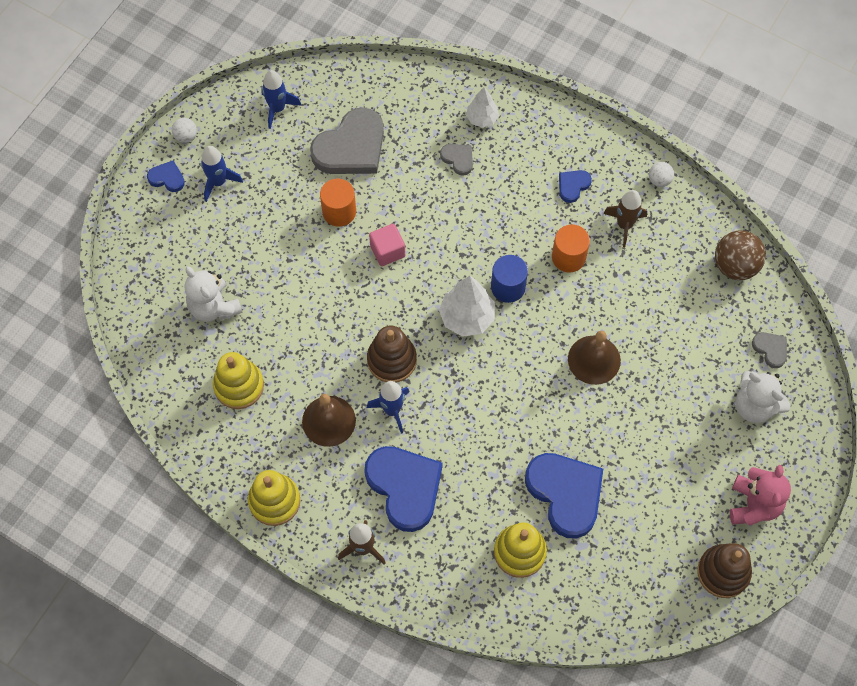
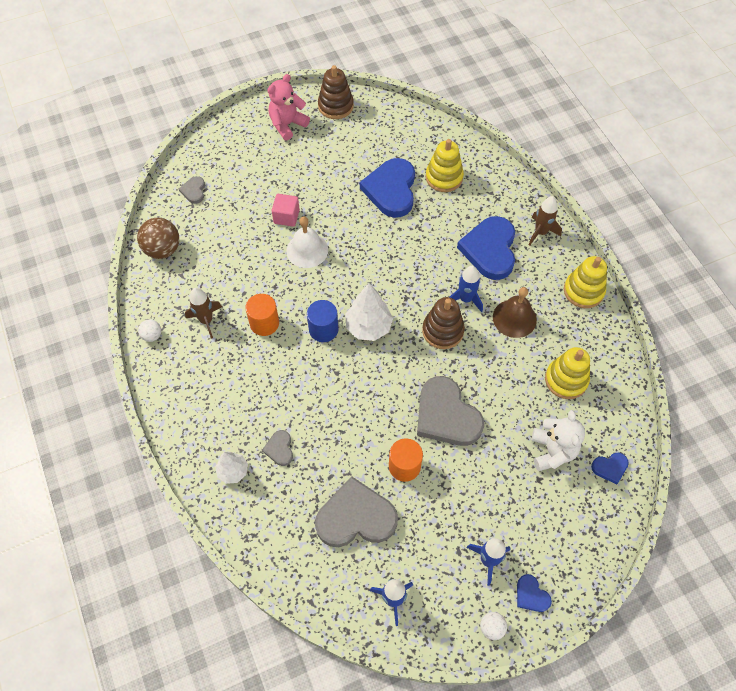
camera: 145 degrees left, 5 degrees down
pink cube [369,224,405,266] -> pink cube moved to [272,194,300,227]
blue heart [559,170,592,203] -> blue heart moved to [591,453,629,484]
brown bell [568,331,621,385] -> white bell [286,216,328,268]
white teddy bear [735,371,791,423] -> none
none -> grey heart [417,376,484,446]

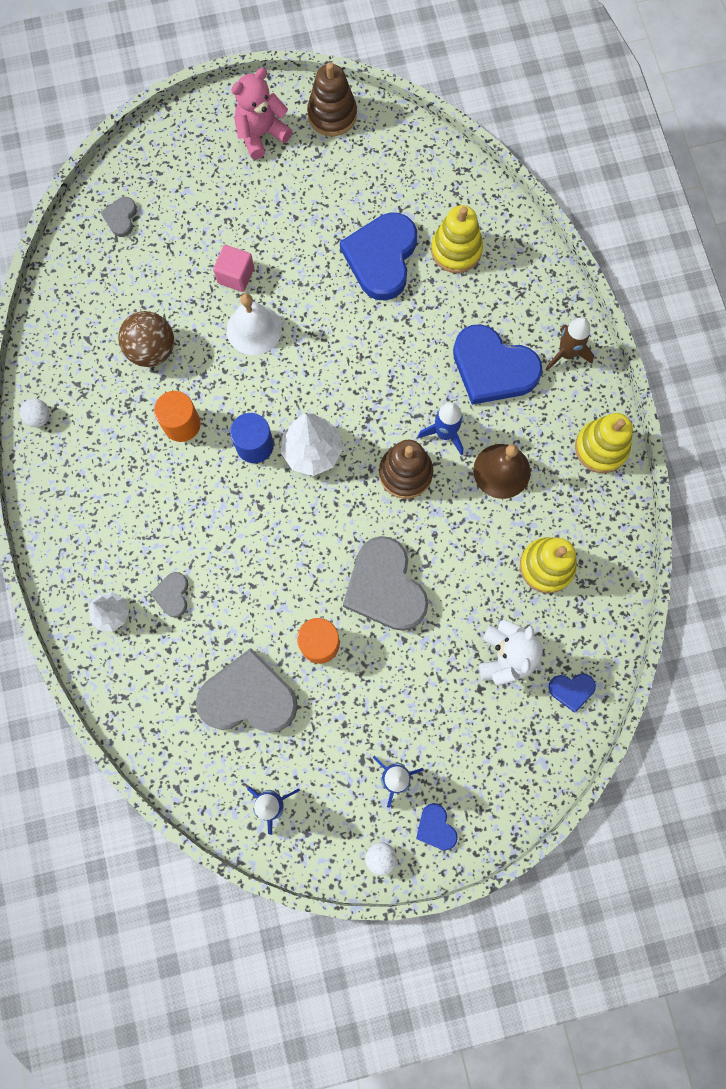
camera: 10 degrees right, 15 degrees up
brown ball [137,218,179,259] -> brown ball moved to [118,311,174,367]
brown rocket [185,288,222,339] -> none
blue heart [457,216,515,280] -> blue heart turned 75 degrees counterclockwise [453,324,542,405]

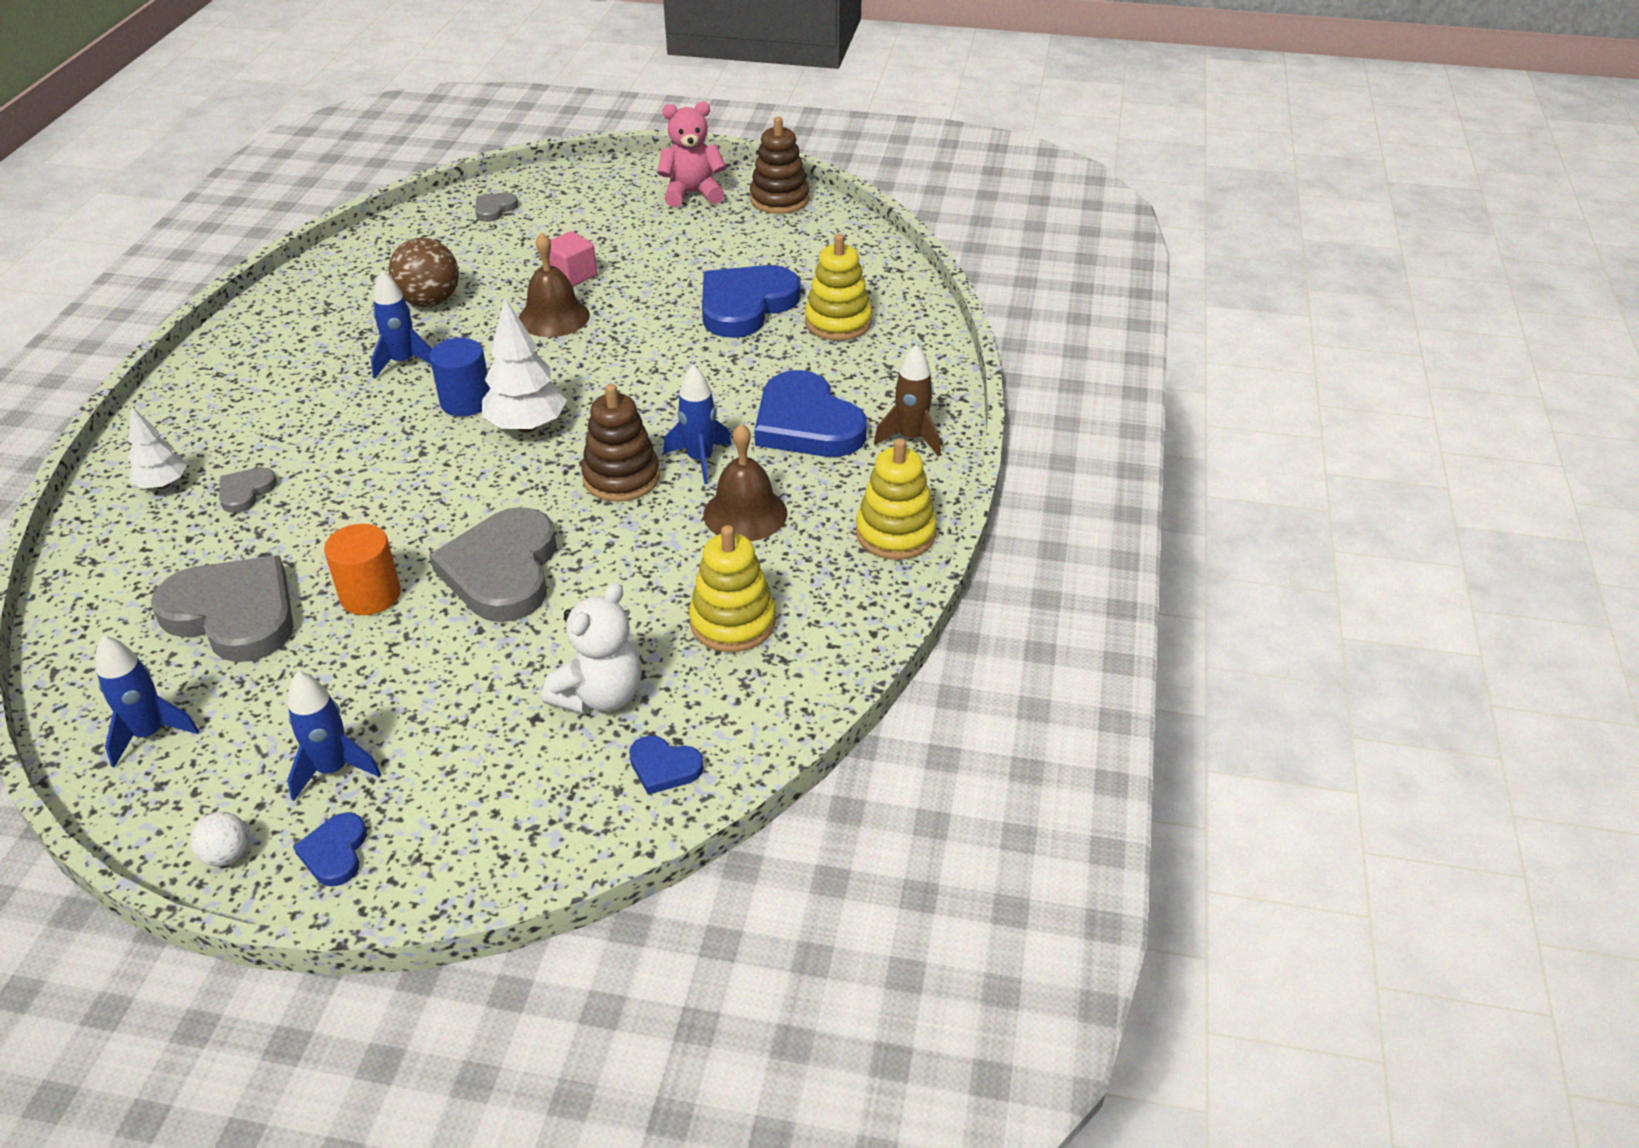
camera: 25 degrees right, 35 degrees down
white ball [20,398,50,427] -> none
orange cylinder [154,391,201,442] -> blue rocket [371,271,432,379]
white bell [227,293,282,355] -> brown bell [519,232,590,337]

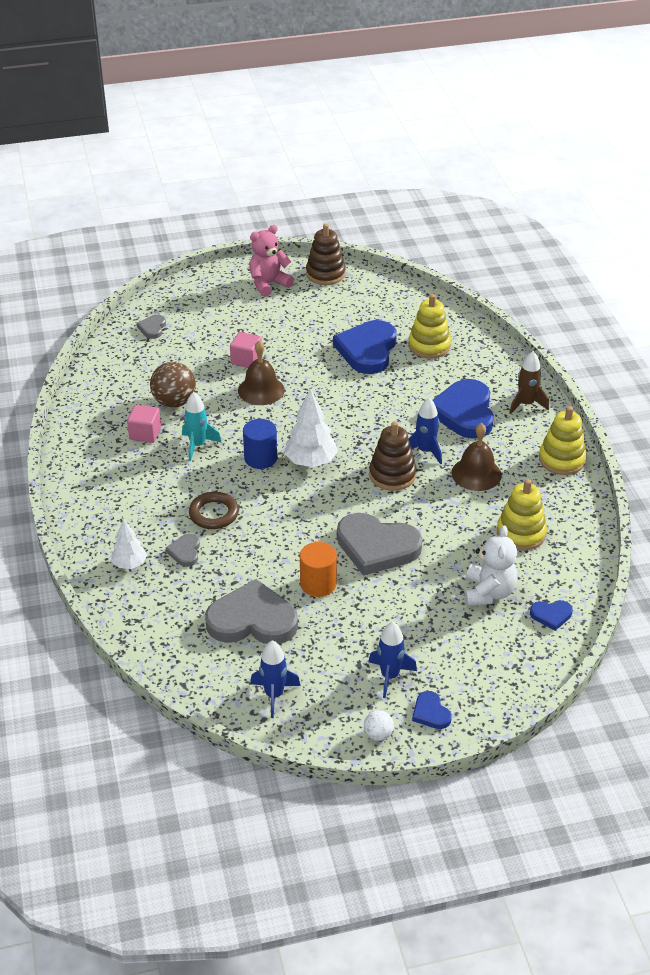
camera: 25 degrees left, 0 degrees up
blue rocket [371,271,432,379] -> turquoise rocket [182,392,222,461]
grey heart [429,507,557,622] -> grey heart turned 45 degrees counterclockwise [337,513,423,576]
blue heart [754,370,867,457] -> blue heart turned 60 degrees clockwise [432,379,494,439]
none -> pink cube [127,405,161,443]
none -> brown ring [189,492,239,529]

